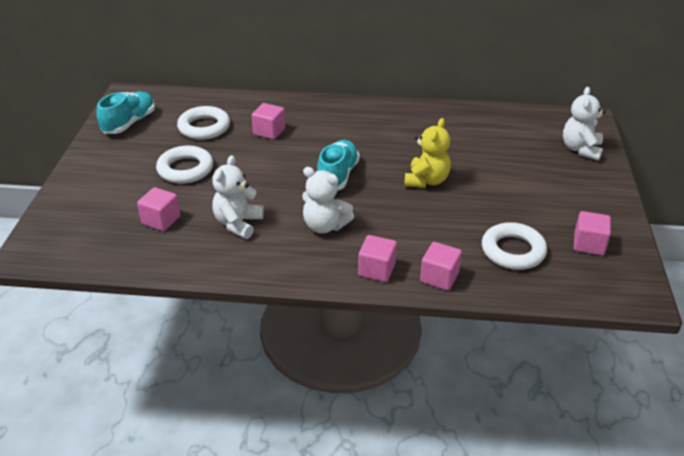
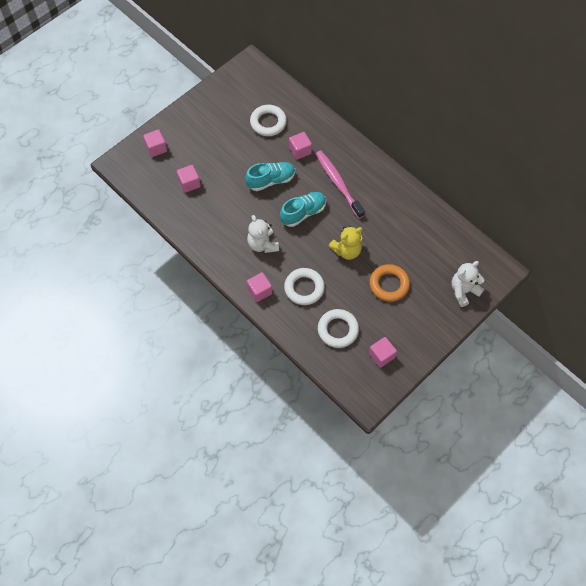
camera: 40 degrees right, 25 degrees up
turquoise shoe [96,91,155,134] -> turquoise shoe moved to [245,162,295,191]
white ring [156,145,213,184] -> white ring moved to [284,268,325,305]
white teddy bear [212,155,264,239] -> none
pink cube [420,242,462,290] -> pink cube moved to [143,130,167,157]
none -> pink toothbrush [316,151,365,219]
none -> orange ring [369,264,410,302]

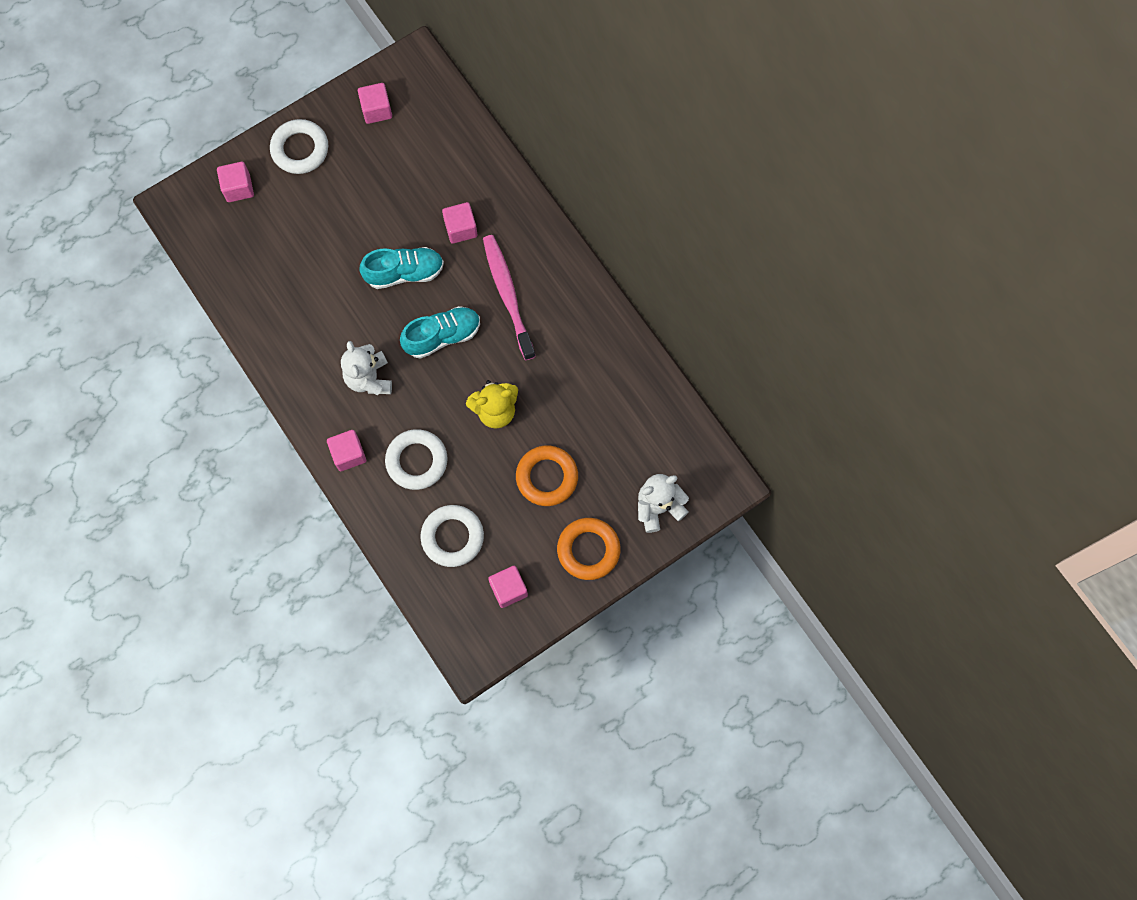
camera: 10 degrees right, 10 degrees up
pink cube [177,165,201,193] -> pink cube moved to [358,83,392,124]
white ring [250,105,287,136] -> white ring moved to [270,119,328,174]
none -> orange ring [557,518,621,580]

